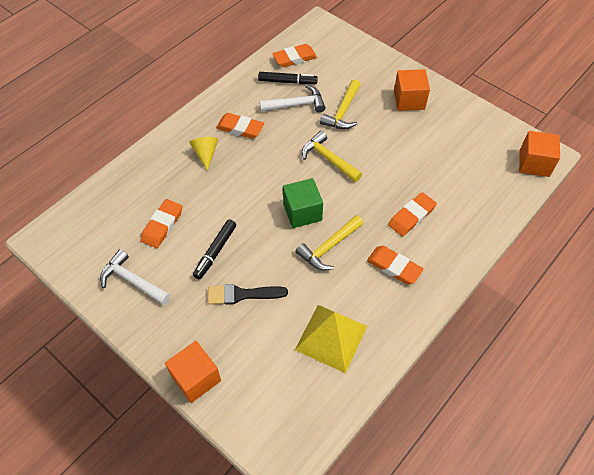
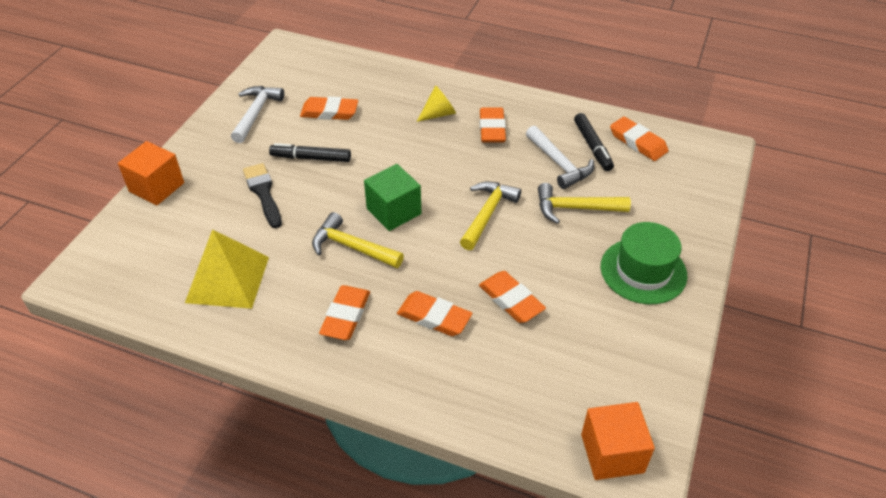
camera: 70 degrees right, 10 degrees down
orange cube [394,69,430,111] -> green hat [601,222,687,304]
none -> orange eraser [479,271,546,323]

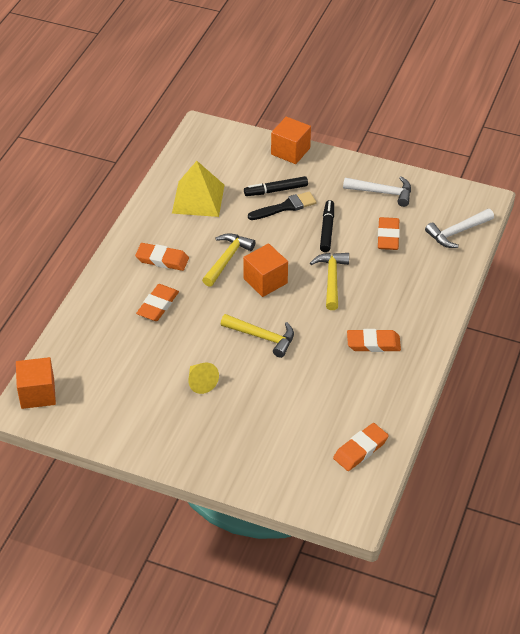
camera: 90 degrees right, 0 degrees up
green cube [364,164,421,231] -> orange cube [243,243,288,297]
yellow cone [417,85,456,122] -> yellow cone moved to [188,363,219,394]
orange eraser [479,271,546,323] -> none
white hammer [526,126,594,189] -> white hammer moved to [425,209,494,248]
yellow hammer [538,183,631,224] -> yellow hammer moved to [310,253,349,310]
black marker [574,113,614,171] -> black marker moved to [244,176,308,196]
green hat [601,222,687,304] -> none

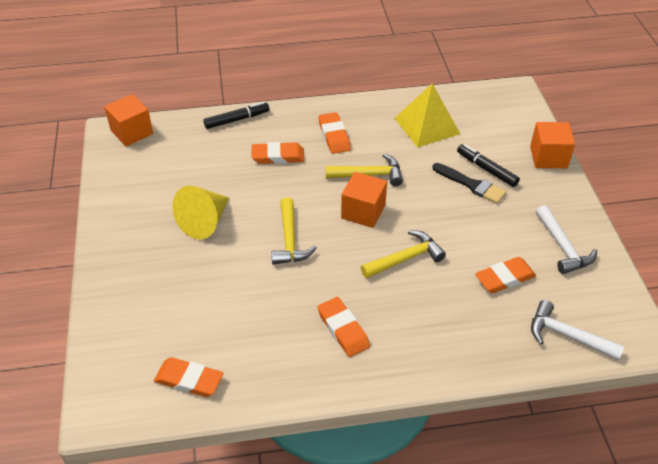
camera: 60 degrees right, 0 degrees up
yellow cone [188,363,219,394] -> yellow cone [172,186,229,239], size x1.59
black marker [320,200,334,252] -> black marker moved to [203,102,269,129]

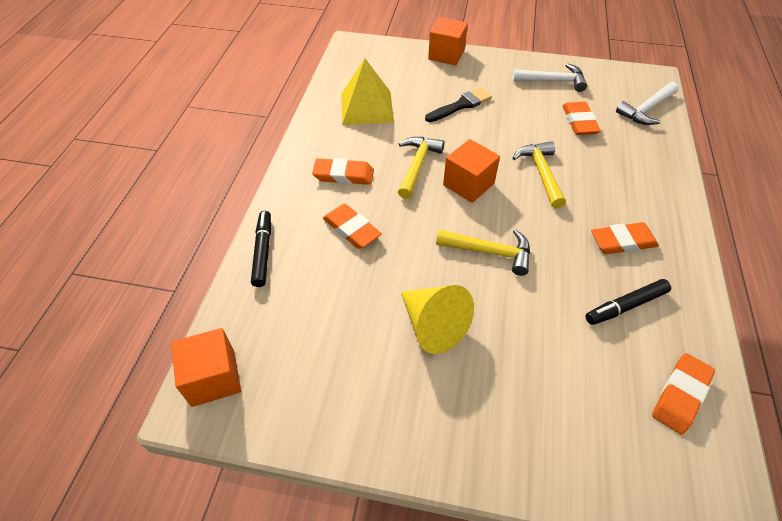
camera: 70 degrees left, 5 degrees up
orange eraser [252,142,305,164] -> orange eraser turned 60 degrees counterclockwise [323,204,382,249]
black marker [457,144,520,187] -> black marker moved to [586,279,671,325]

